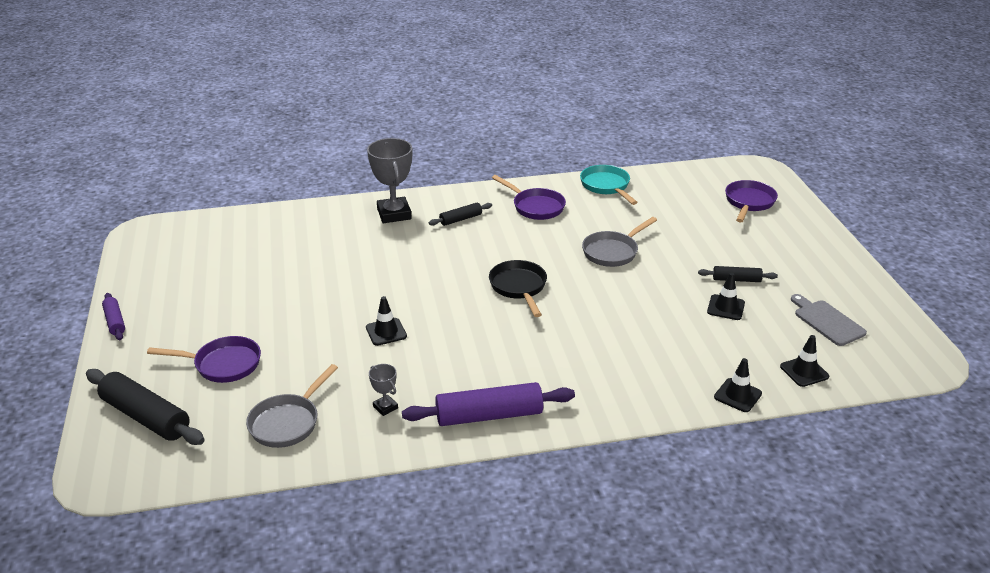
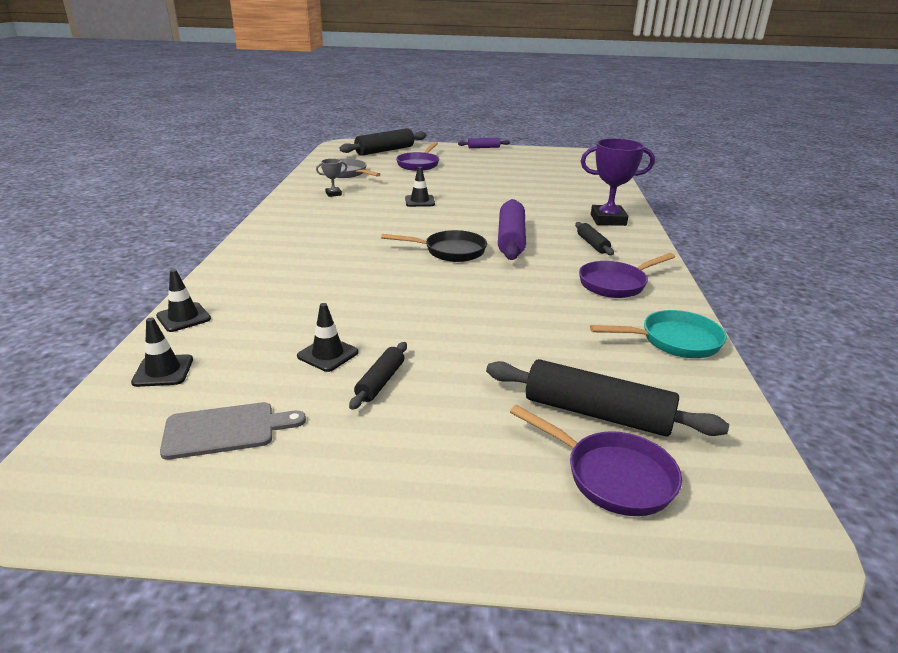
camera: 105 degrees right, 5 degrees down
grey trophy [367,138,412,223] -> purple trophy [581,138,655,226]
purple rolling pin [402,382,575,426] -> purple rolling pin moved to [498,199,526,260]
grey pan [582,217,657,267] -> none
none -> black rolling pin [486,359,729,437]

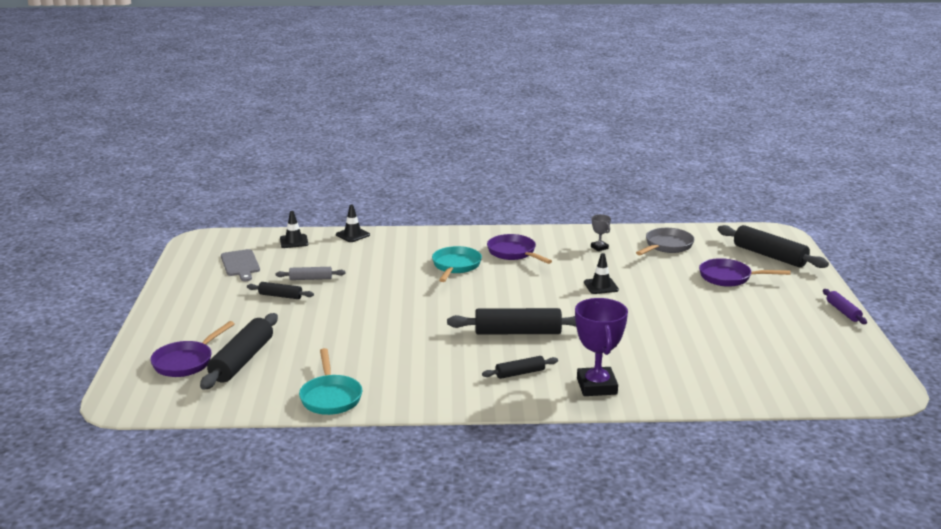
camera: 85 degrees right, 5 degrees down
black traffic cone [297,303,359,372] -> grey rolling pin [276,267,345,280]
black pan [381,230,487,262] -> none
purple rolling pin [498,199,526,260] -> black rolling pin [447,308,576,334]
purple pan [579,253,675,298] -> purple pan moved to [487,234,552,264]
none -> turquoise pan [432,246,482,282]

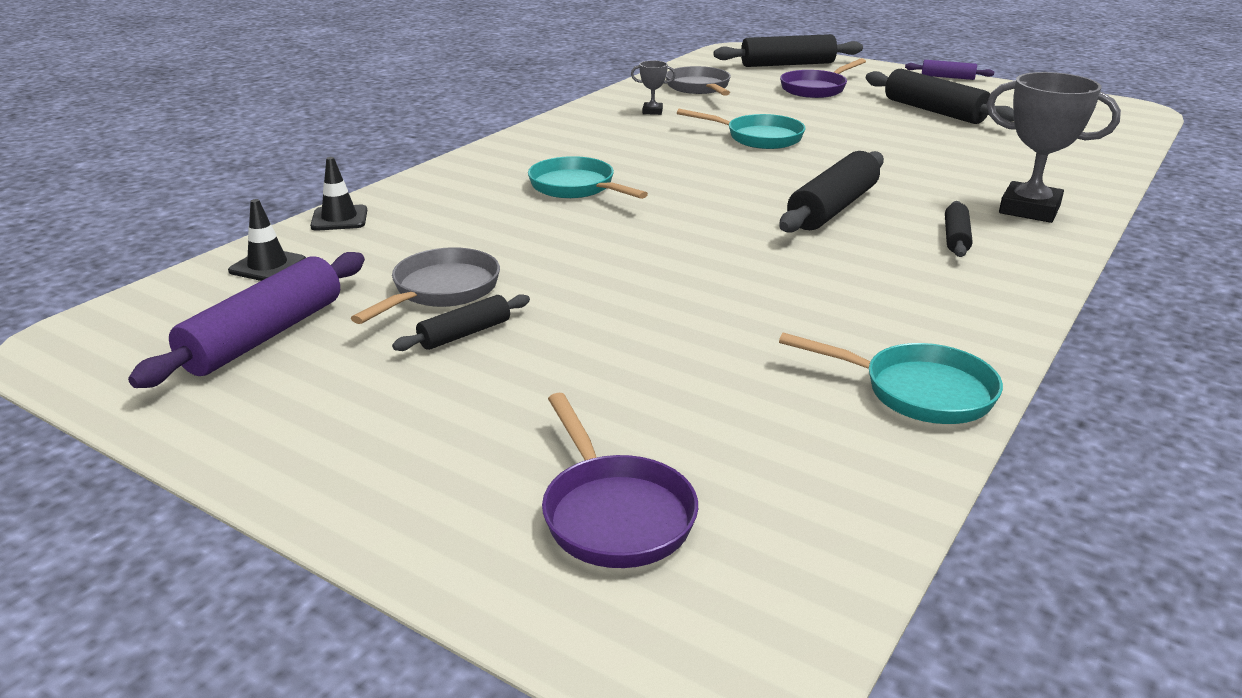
camera: 55 degrees left, 5 degrees up
black rolling pin [200,313,278,390] -> black rolling pin moved to [866,69,1014,124]
grey cutting board [221,249,260,281] -> purple rolling pin [128,252,365,388]
grey rolling pin [276,267,345,280] -> grey pan [351,247,500,324]
purple pan [487,234,552,264] -> none
purple trophy [575,298,628,396] -> grey trophy [987,72,1121,223]
black traffic cone [584,253,619,294] -> turquoise pan [677,109,806,149]

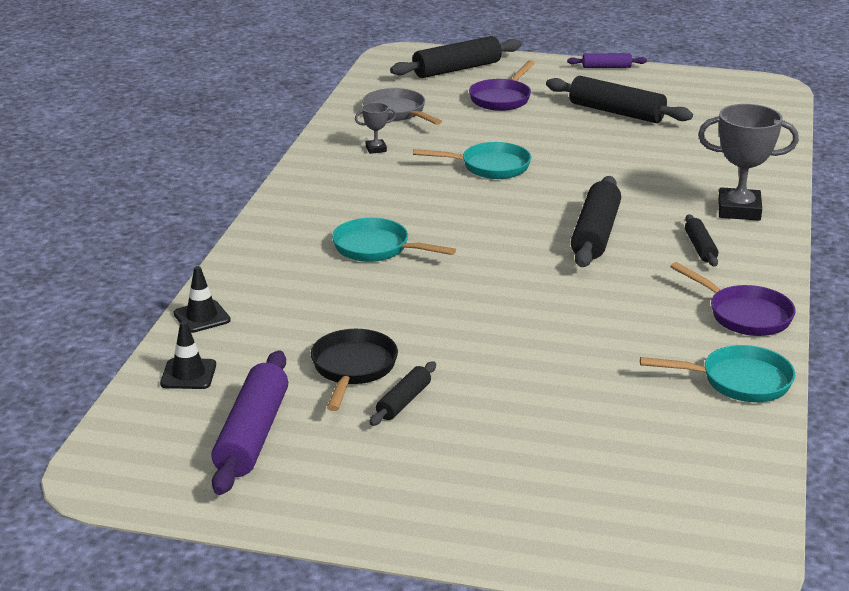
camera: 20 degrees left, 0 degrees up
grey pan [351,247,500,324] -> black pan [311,329,398,411]
purple pan [542,393,698,568] -> purple pan moved to [670,262,796,336]

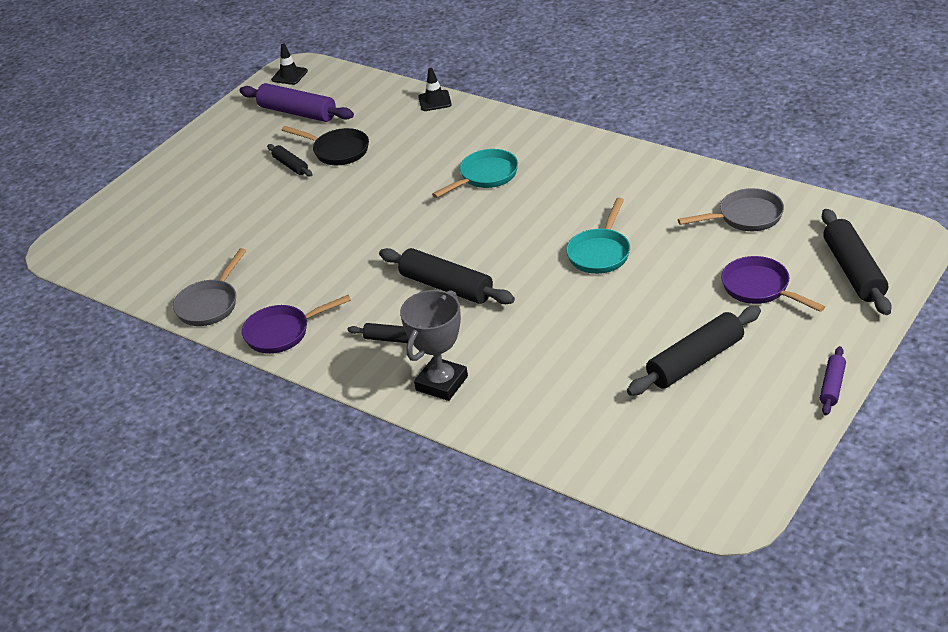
camera: 115 degrees right, 10 degrees up
black traffic cone [160,321,216,389] -> black traffic cone moved to [271,43,308,85]
grey trophy [355,103,396,154] -> none
turquoise pan [640,345,795,402] -> grey pan [173,248,246,326]

